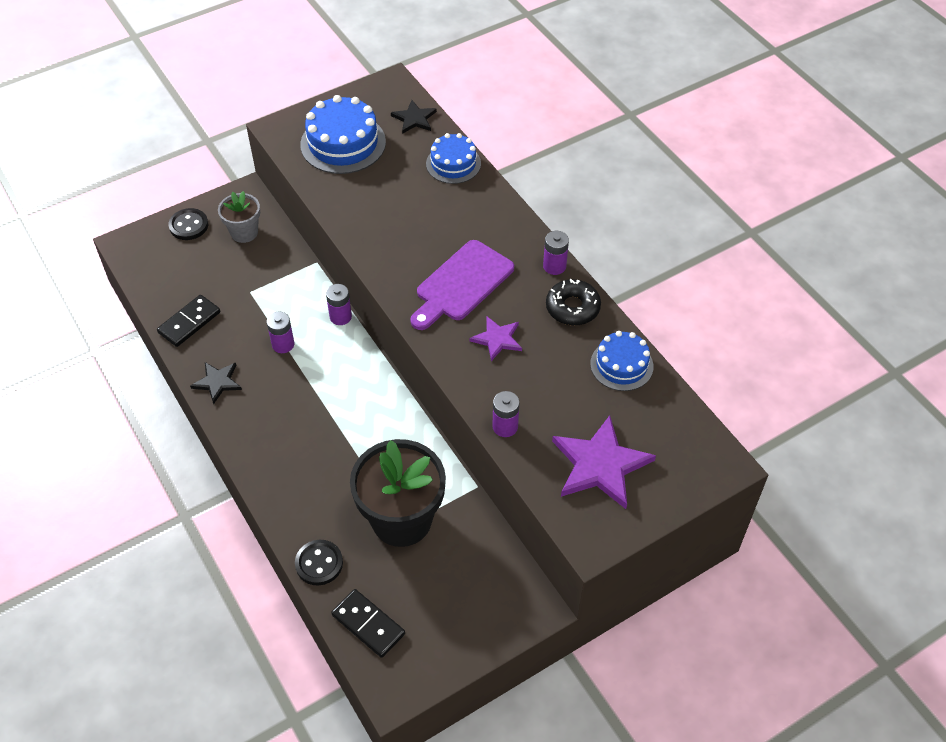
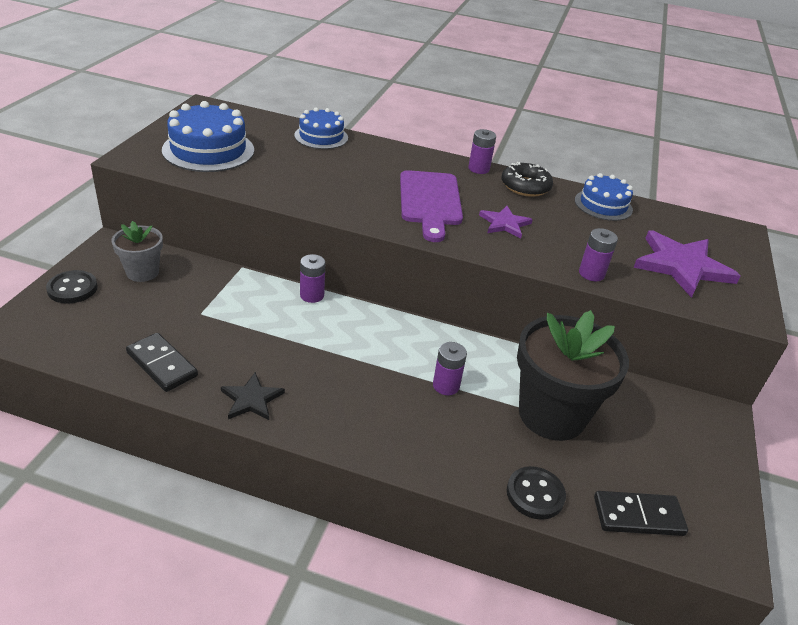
camera: 45 degrees left, 15 degrees down
black domino [157,295,220,347] -> black domino turned 45 degrees counterclockwise [126,333,198,392]
purple battery [267,312,294,353] -> purple battery moved to [433,342,467,395]
black star [391,100,437,134] -> none

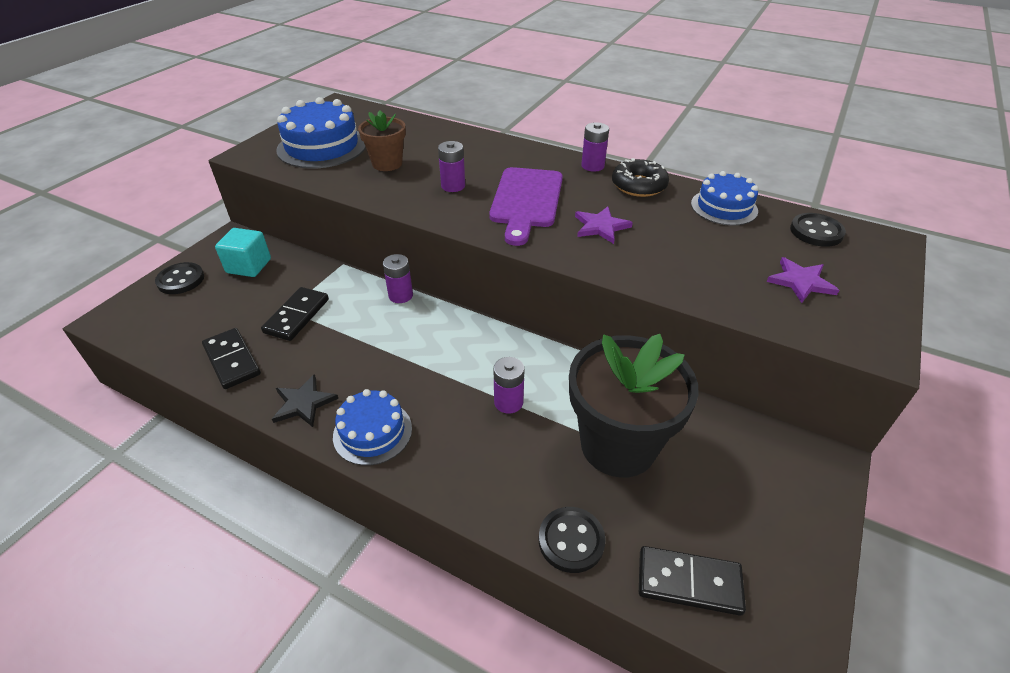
camera: 15 degrees right, 5 degrees up
grey flower pot [111,221,163,282] -> turquoise cube [215,228,271,277]
blue cake [294,108,348,149] -> blue cake moved to [333,389,412,466]
purple battery [579,228,618,281] -> purple battery moved to [438,141,465,192]
purple star [633,230,740,298] -> purple star [767,257,839,303], size x0.55
none -> black domino [261,287,329,341]
none -> brown flower pot [358,110,406,171]
none -> black button [790,213,846,247]

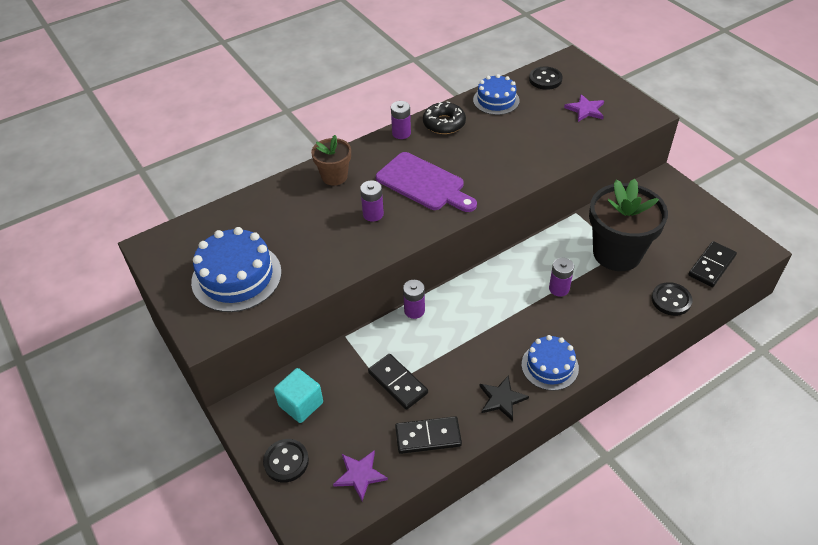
camera: 60 degrees left, 5 degrees up
brown flower pot [358,110,406,171] -> brown flower pot moved to [311,135,351,186]
purple star [575,207,633,244] -> purple star moved to [333,450,388,501]

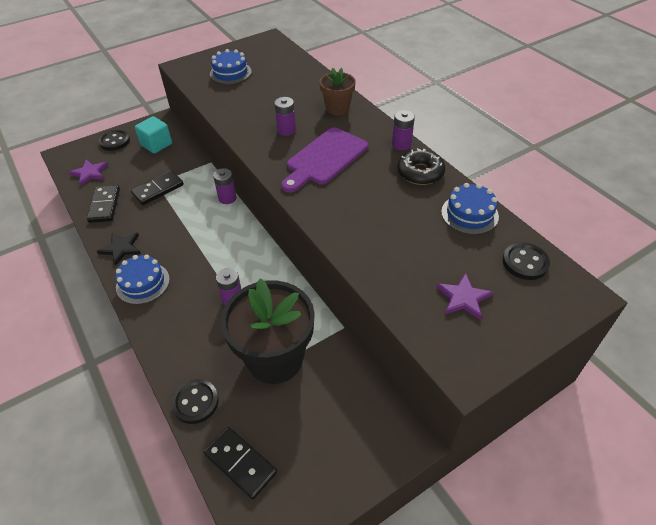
camera: 90 degrees right, 0 degrees up
blue cake [191,227,282,312] -> blue cake [210,49,252,84], size x0.64

